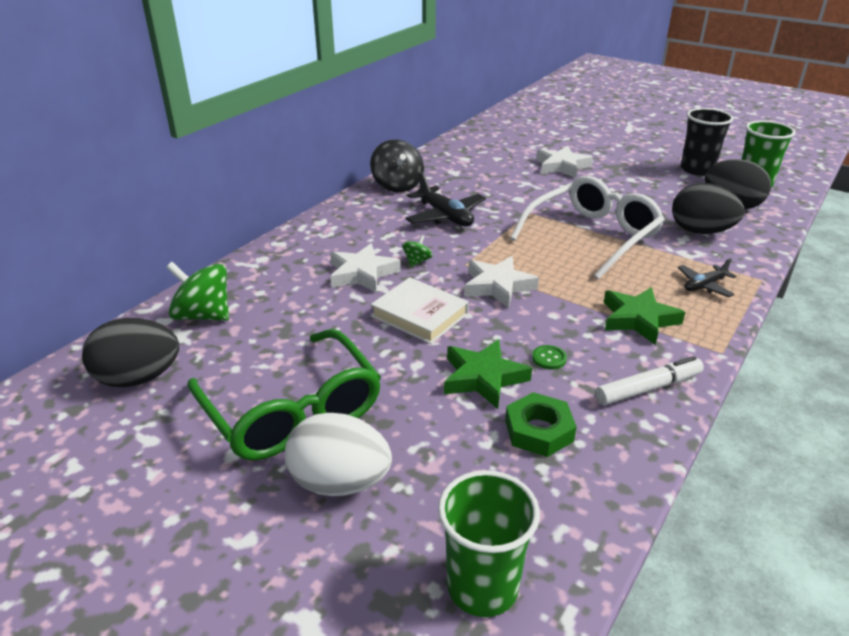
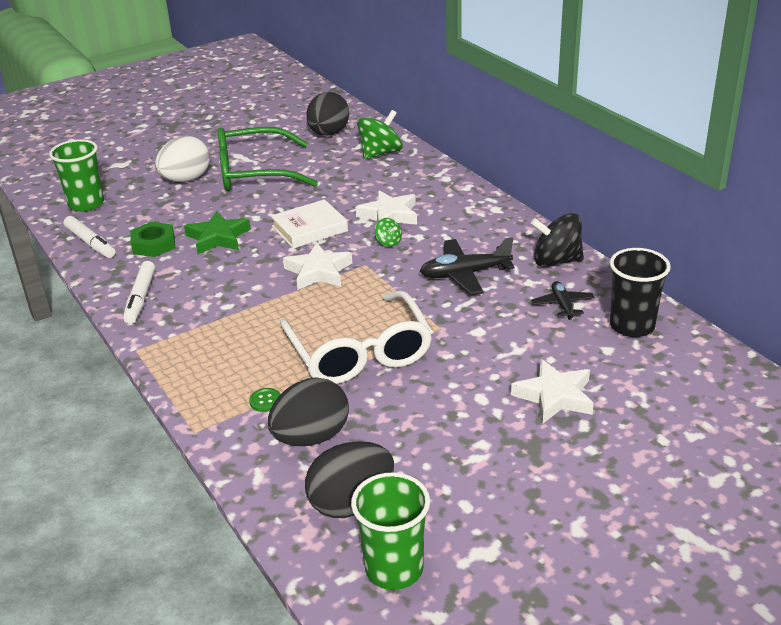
camera: 115 degrees right, 0 degrees up
green button [532,345,567,370] -> green button moved to [249,388,281,412]
green star [603,287,685,345] -> none
black plane [678,258,736,297] -> black plane moved to [531,281,595,320]
black cup [681,108,733,176] -> black cup moved to [610,248,671,337]
none -> white marker [63,216,115,258]

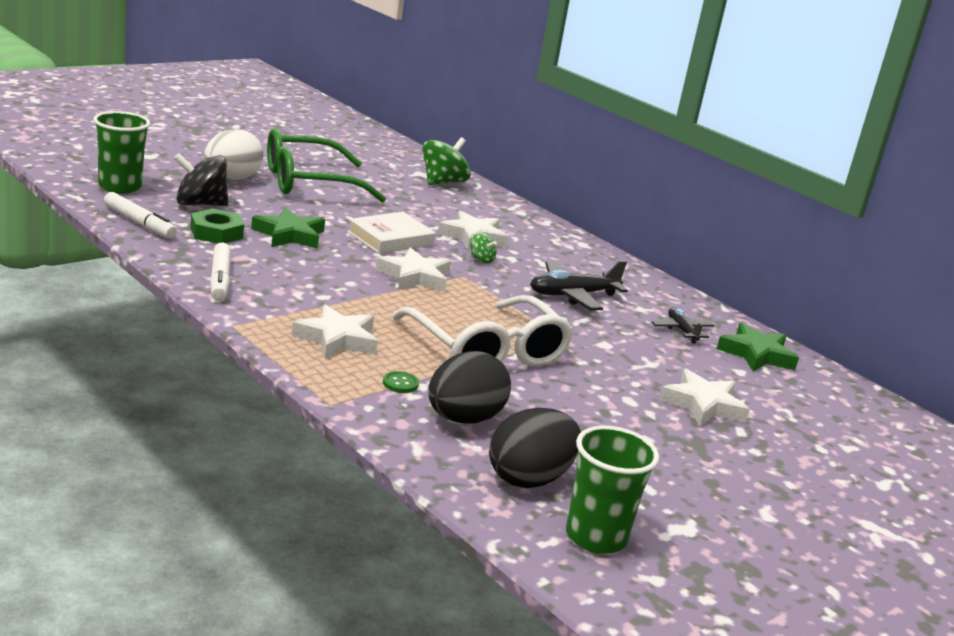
camera: 15 degrees left, 10 degrees down
black egg [306,92,349,136] -> none
black spinning top [531,213,584,267] -> black spinning top moved to [174,153,228,206]
black cup [610,248,671,337] -> green star [717,322,799,371]
none -> white star [291,304,378,359]

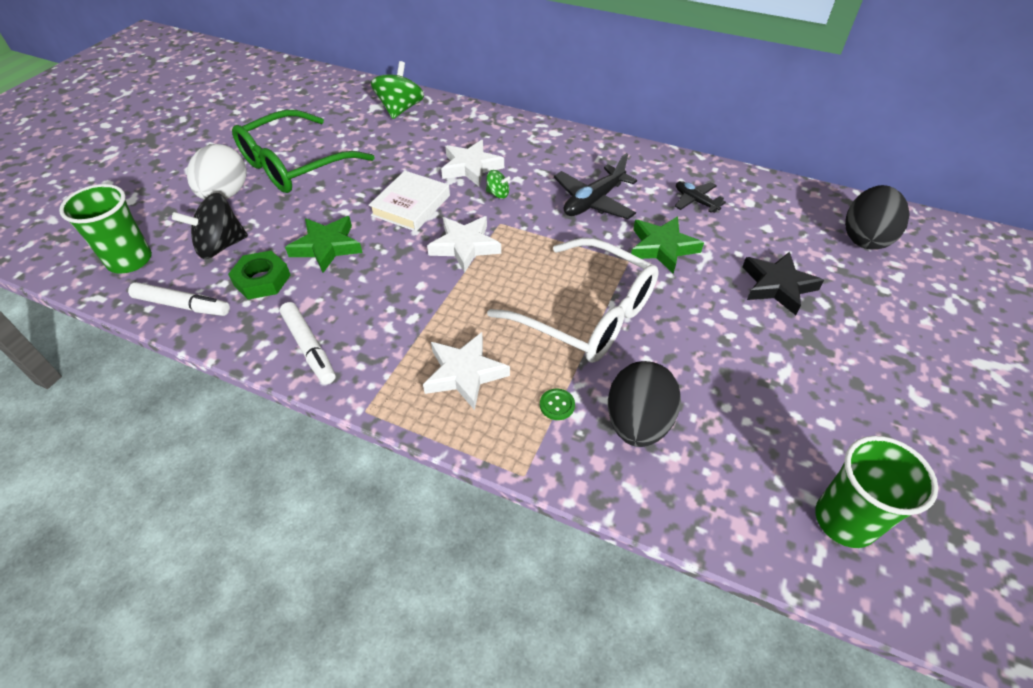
camera: 20 degrees left, 25 degrees up
black egg [489,408,581,488] -> black egg moved to [845,185,910,250]
white star [659,369,750,426] -> black star [742,252,824,315]
green star [717,322,799,371] -> green star moved to [631,216,704,274]

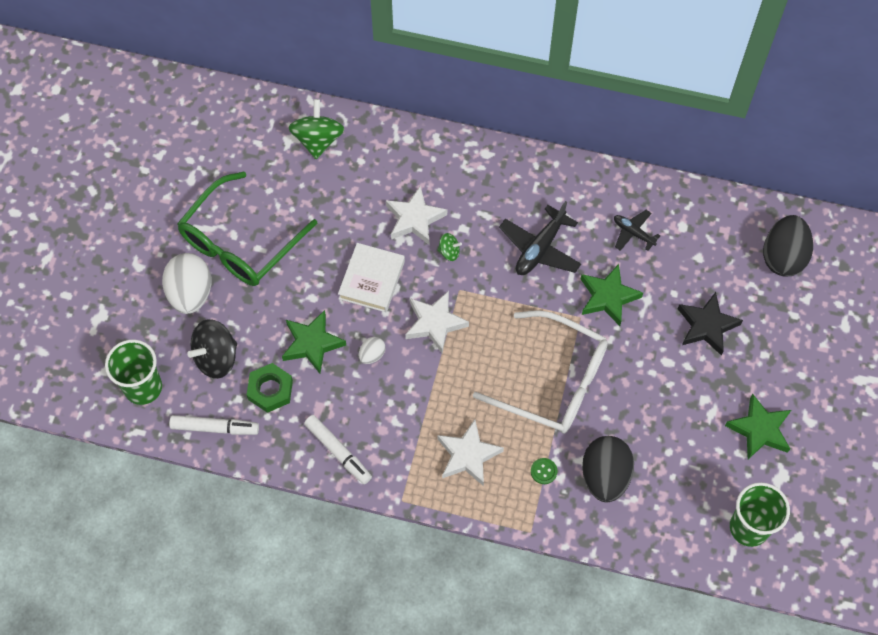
camera: 10 degrees left, 15 degrees up
none -> white egg [359,337,386,364]
none -> green star [725,394,791,459]

